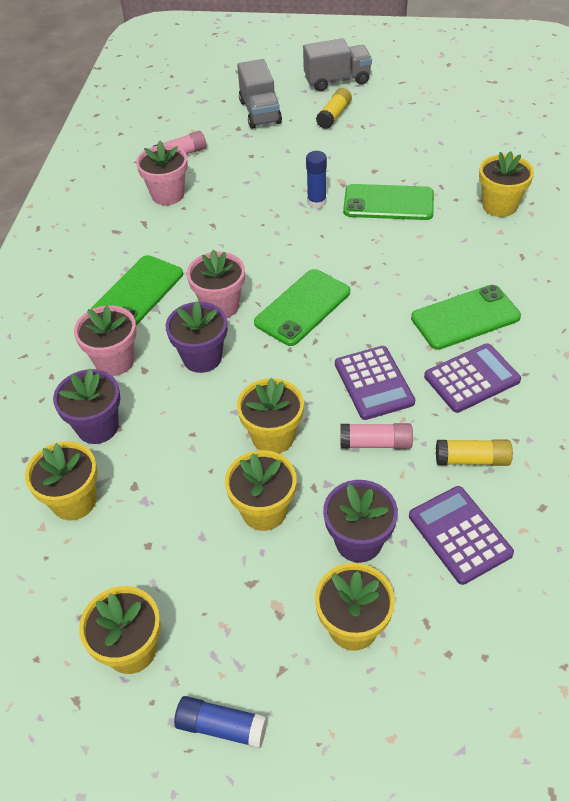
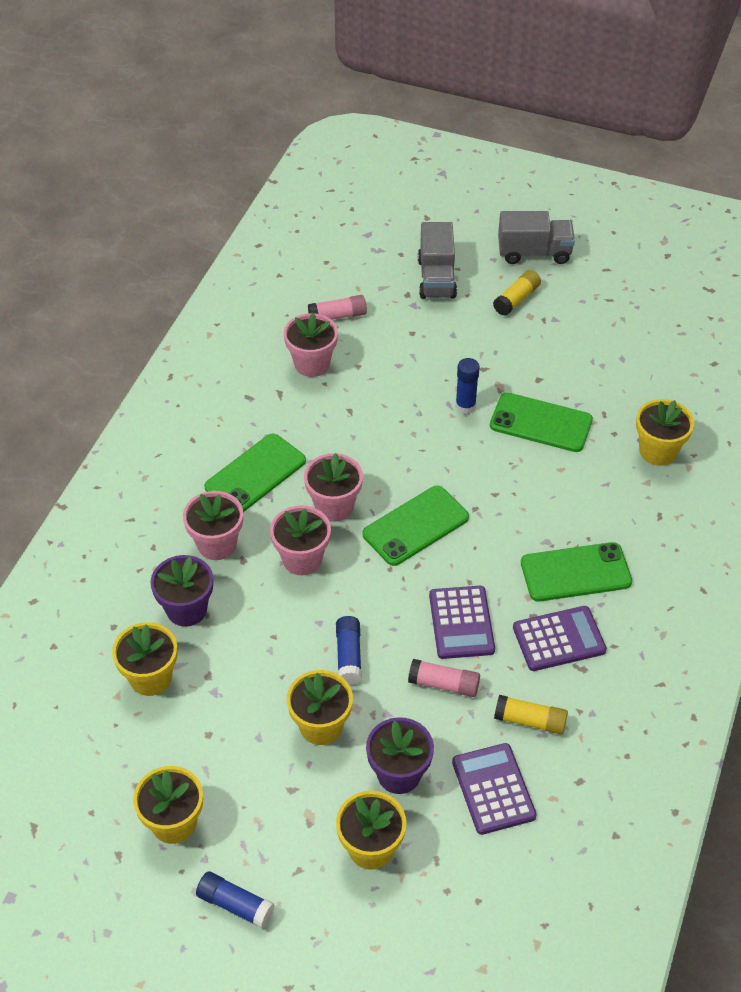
camera: 10 degrees right, 0 degrees up
purple flower pot [166,301,227,373] -> pink flower pot [270,505,331,575]
yellow flower pot [237,378,304,454] -> blue glue stick [336,616,362,685]

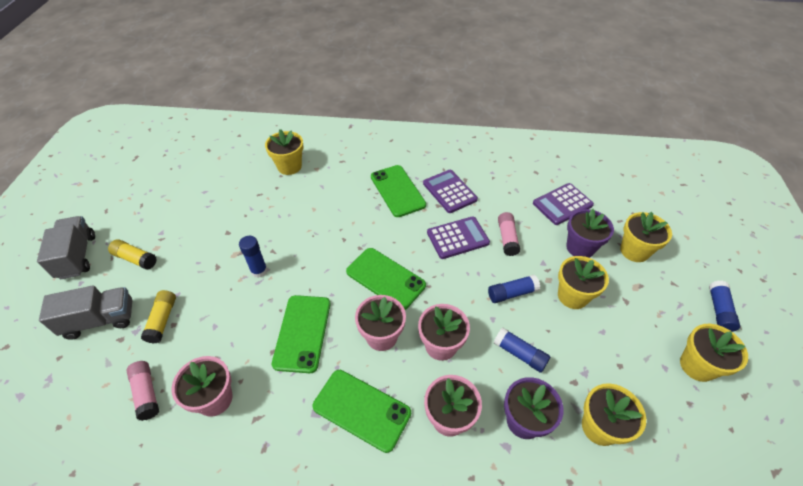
camera: 105 degrees left, 0 degrees up
green phone [490,392,593,452] -> green phone moved to [272,295,331,373]
yellow glue stick [494,695,568,734] -> yellow glue stick moved to [141,290,176,344]
none -> blue glue stick [493,328,550,373]

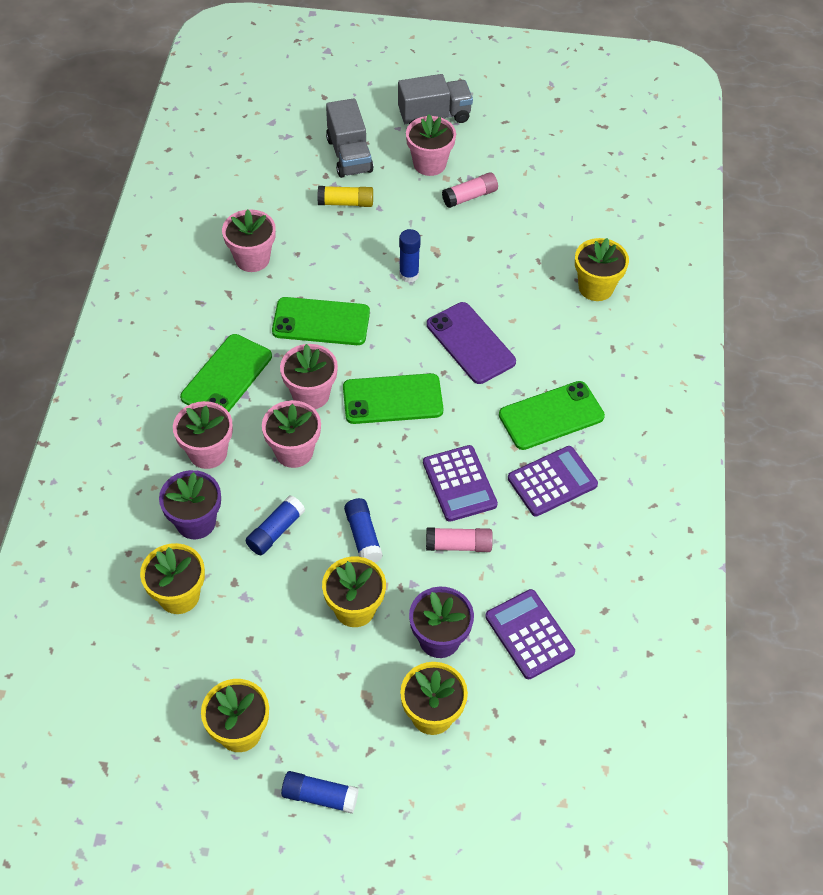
camera: 90 degrees right, 5 degrees up
yellow glue stick [108,239,157,270] -> pink flower pot [406,114,456,176]
pink glue stick [126,361,159,421] -> pink glue stick moved to [442,172,498,208]
green phone [346,248,426,310] -> green phone turned 45 degrees clockwise [343,373,443,424]
none -> purple phone [427,302,516,384]

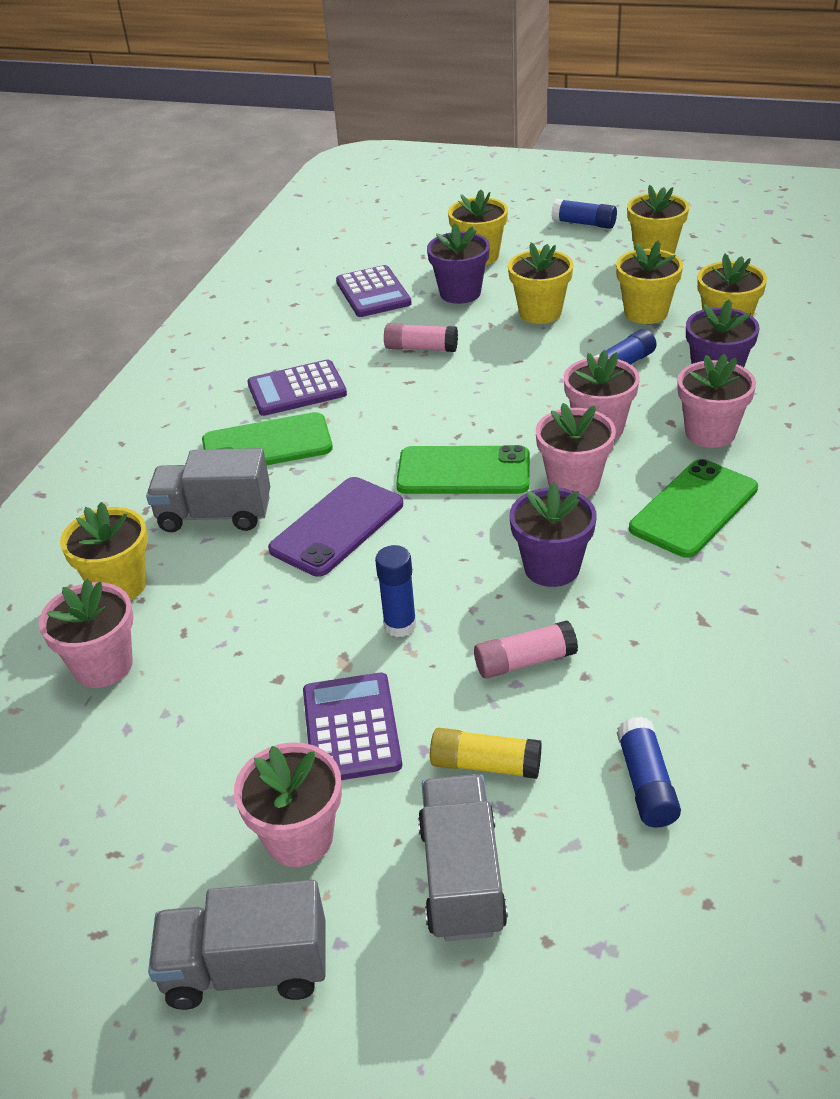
camera: 165 degrees left, 15 degrees down
pink flower pot [222,209,276,272] -> pink flower pot moved to [39,578,134,688]
green phone [272,297,370,345] -> purple flower pot [509,482,597,587]
blue glue stick [344,498,383,563] -> blue glue stick moved to [617,717,681,828]
purple calculator [423,445,498,522] -> purple calculator moved to [303,673,402,780]
purple phone [427,302,516,384] -> purple phone turned 60 degrees clockwise [268,477,403,577]
pink glue stick [442,172,498,208] -> pink glue stick moved to [474,621,578,679]
none -> grey truck [146,448,270,532]
none -> yellow flower pot [616,241,683,324]

